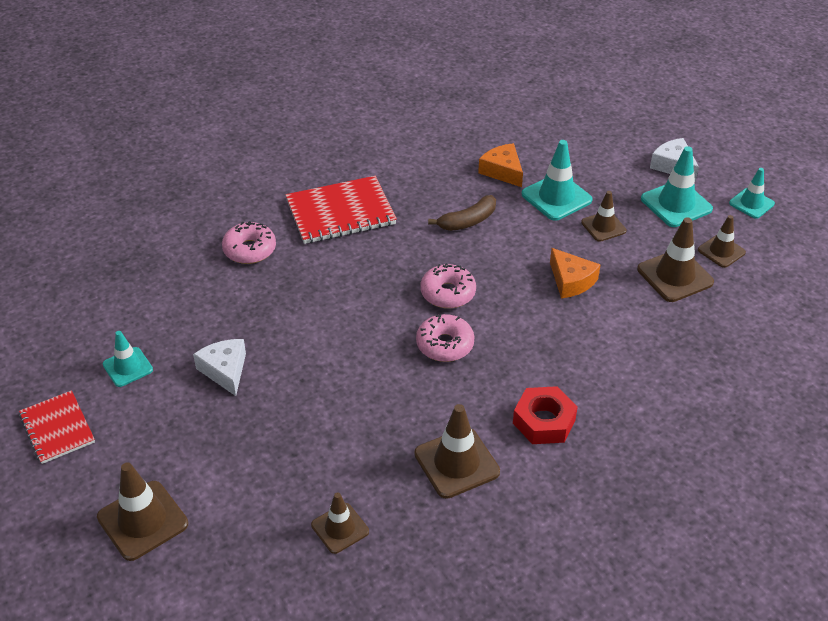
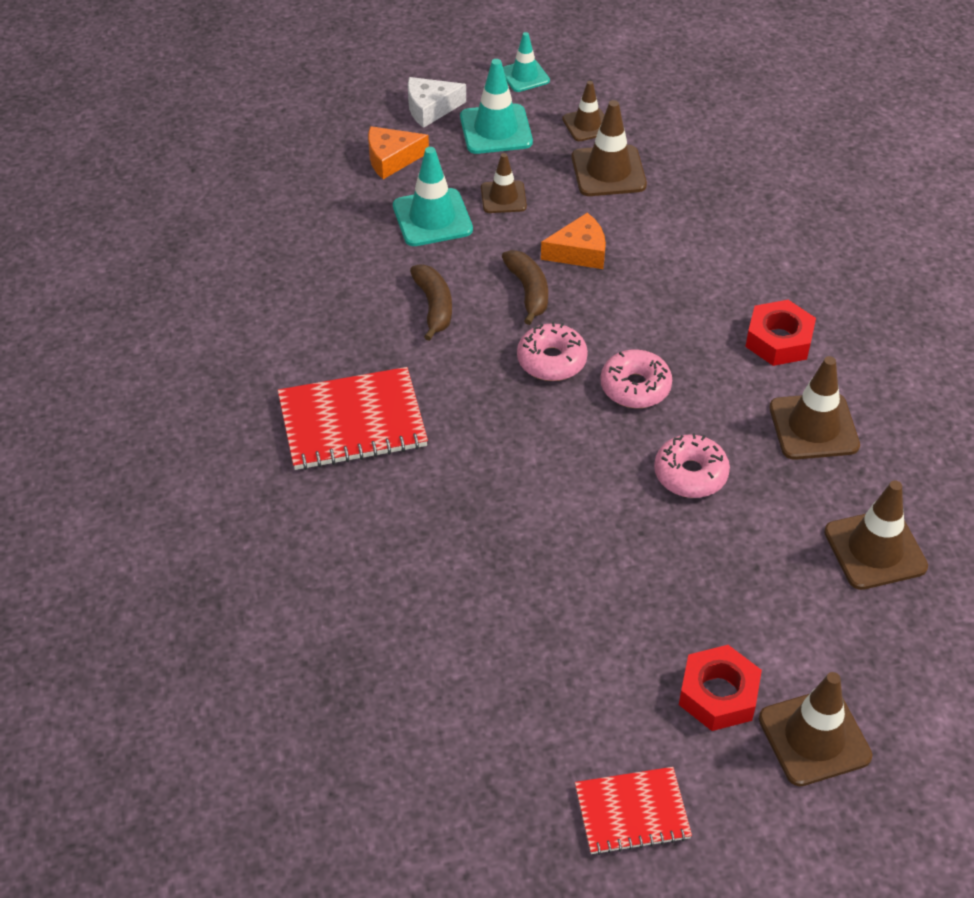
camera: 70 degrees left, 5 degrees up
turquoise traffic cone [103,331,153,387] -> none
white cheese [193,339,246,396] -> none
pink donut [222,221,276,264] -> pink donut moved to [654,433,730,498]
red notebook [285,176,397,244] -> red notebook turned 75 degrees clockwise [278,367,428,470]
brown traffic cone [311,492,369,554] -> brown traffic cone [824,480,928,590], size x1.58
orange cheese [478,143,523,187] -> orange cheese moved to [368,126,429,179]
none -> brown banana [502,250,548,325]
none -> red nut [679,645,762,731]

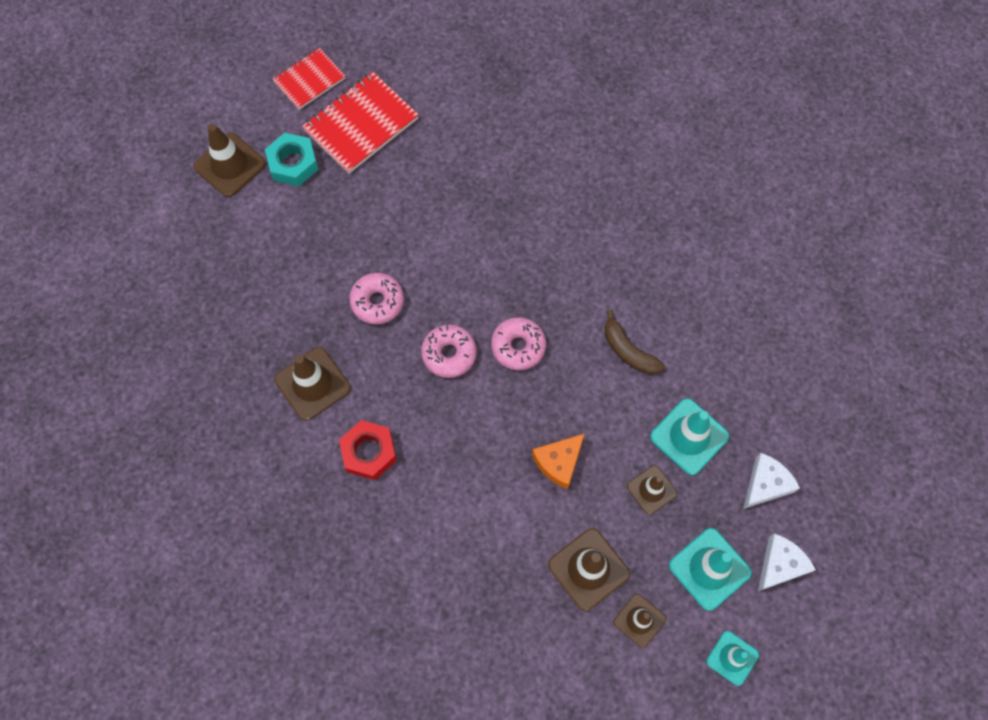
camera: 150 degrees right, 20 degrees up
red notebook [278,367,428,470] -> red notebook moved to [302,72,419,174]
orange cheese [368,126,429,179] -> white cheese [743,453,800,509]
brown banana [502,250,548,325] -> none
red nut [679,645,762,731] -> turquoise nut [265,133,319,186]
brown traffic cone [824,480,928,590] -> none

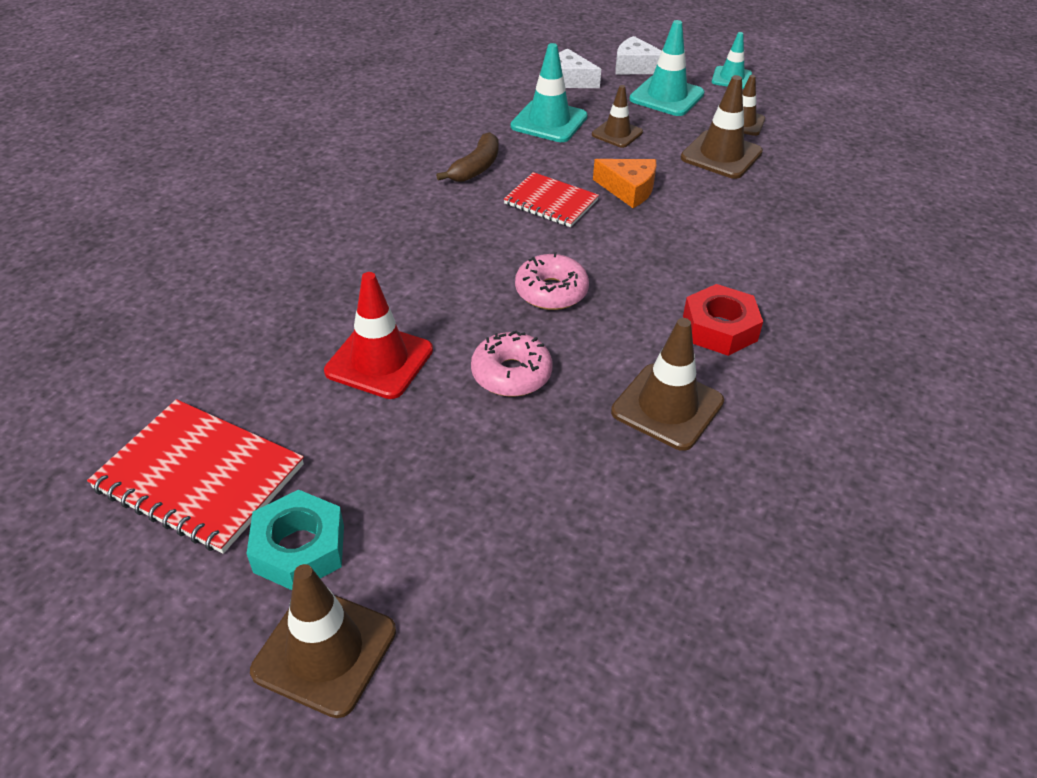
camera: 110 degrees left, 25 degrees down
red notebook [273,48,345,110] -> red notebook moved to [504,172,599,227]
pink donut [491,317,546,370] -> none
none -> red traffic cone [324,272,433,399]

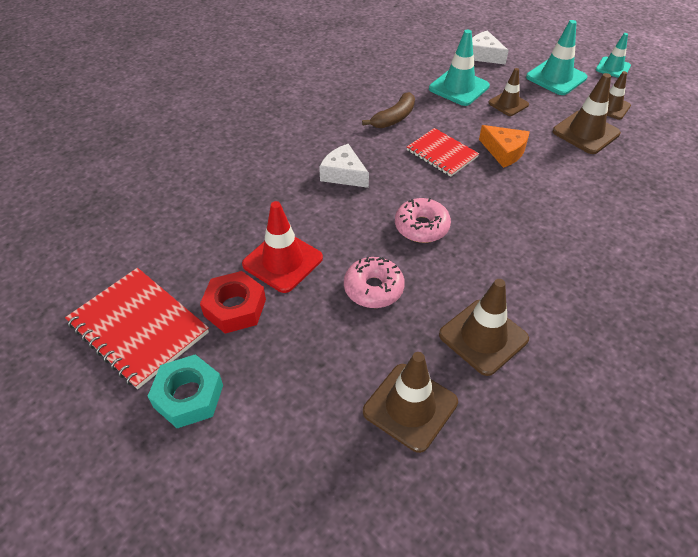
camera: 15 degrees right, 5 degrees up
brown traffic cone [250,564,396,718] -> brown traffic cone moved to [363,352,458,453]
white cheese [615,36,662,74] -> white cheese moved to [319,144,369,188]
red nut [683,284,763,356] -> red nut moved to [200,271,266,334]

